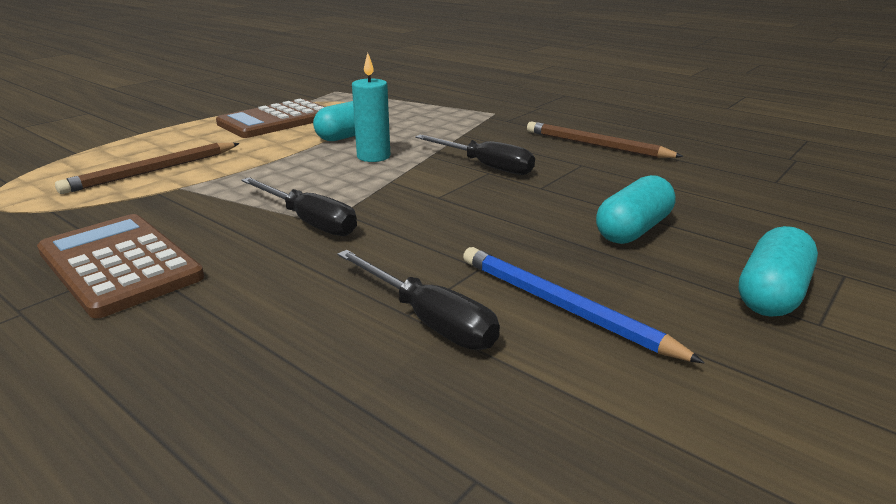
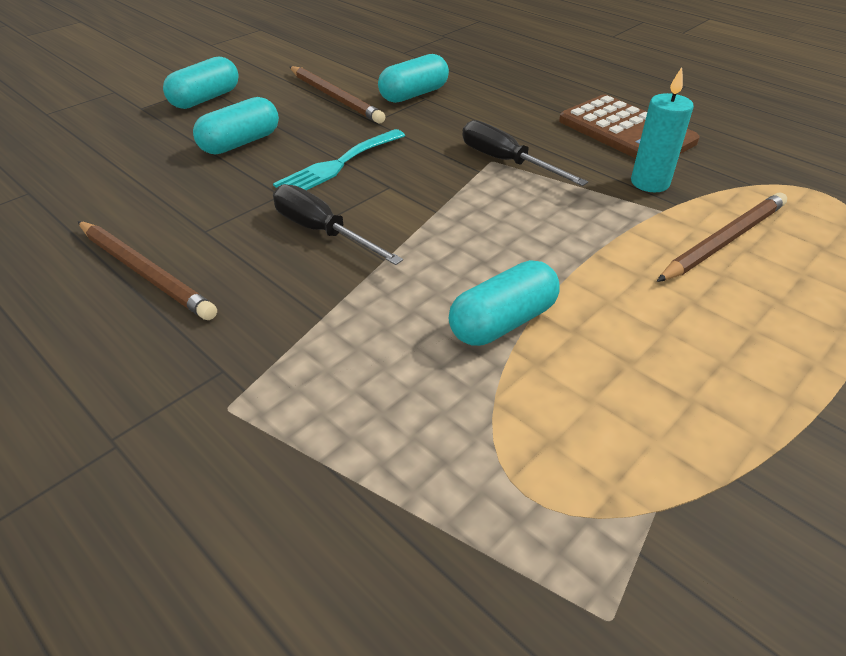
camera: 175 degrees left, 15 degrees up
brown calculator [216,99,325,138] -> none
black screwdriver [337,250,500,350] -> turquoise capsule [378,54,449,103]
turquoise candle [352,53,390,162] -> turquoise candle moved to [631,67,694,192]
blue pencil [463,247,705,364] -> brown pencil [289,66,385,123]
none -> turquoise fork [273,129,405,190]

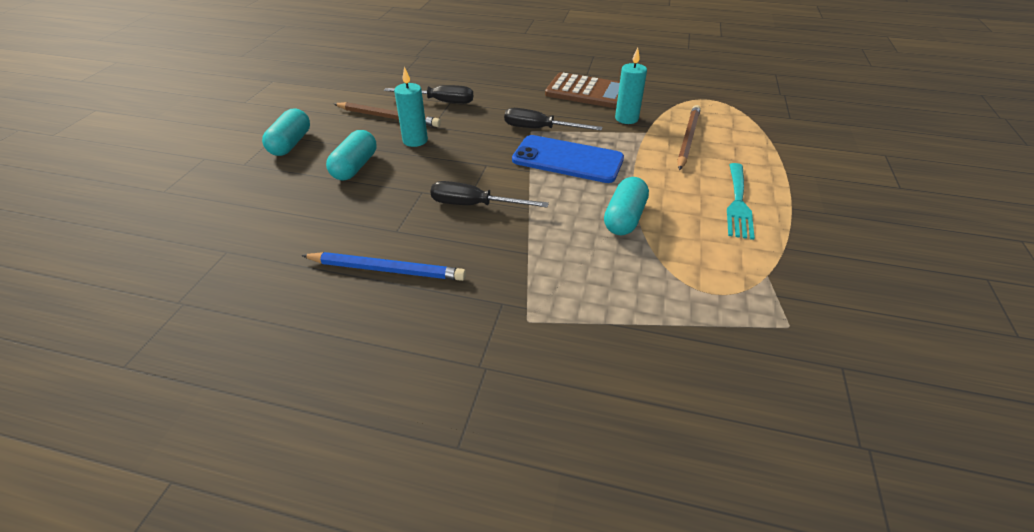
camera: 30 degrees left, 0 degrees up
brown pencil [78,221,217,320] -> blue pencil [301,252,466,281]
turquoise fork [273,129,405,190] -> turquoise fork moved to [727,163,755,240]
turquoise capsule [378,54,449,103] -> black screwdriver [384,85,473,104]
none -> turquoise candle [394,67,428,147]
none -> blue phone [512,135,624,183]

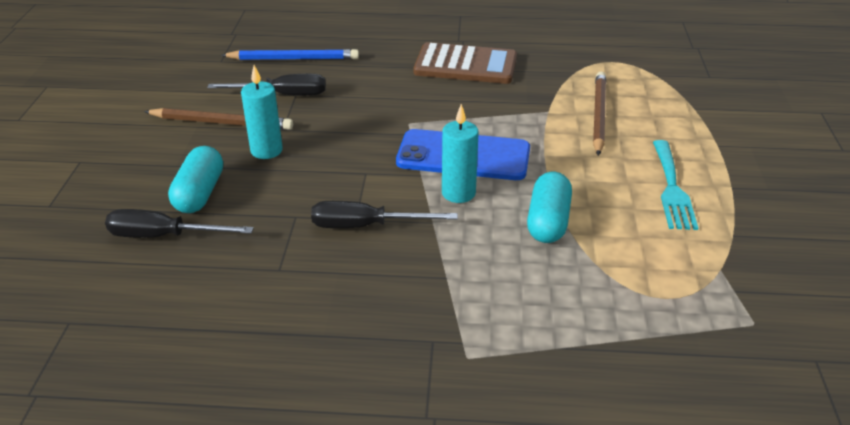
camera: 10 degrees left, 5 degrees down
turquoise capsule [262,109,310,156] -> none
blue pencil [301,252,466,281] -> blue pencil moved to [221,49,359,60]
black screwdriver [504,108,602,130] -> black screwdriver moved to [105,209,254,238]
turquoise candle [615,48,647,124] -> turquoise candle moved to [442,104,479,203]

